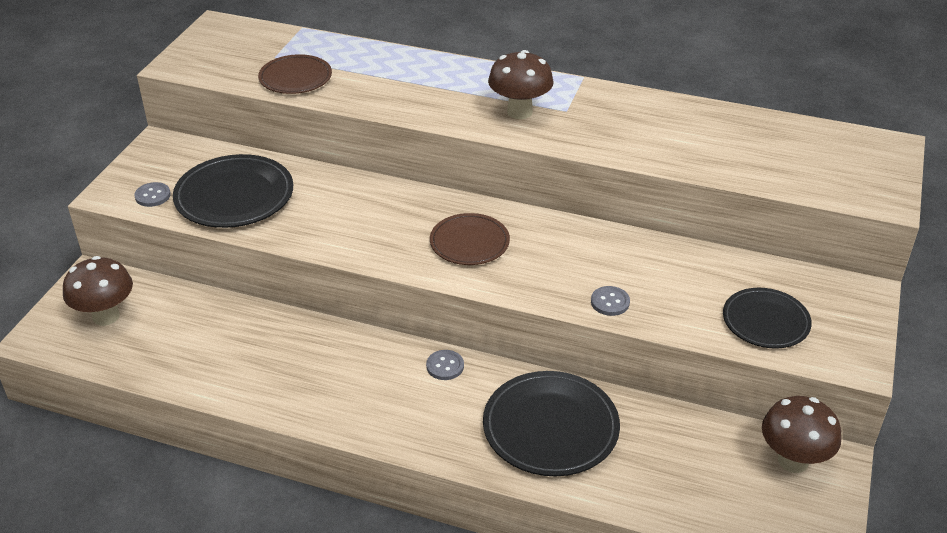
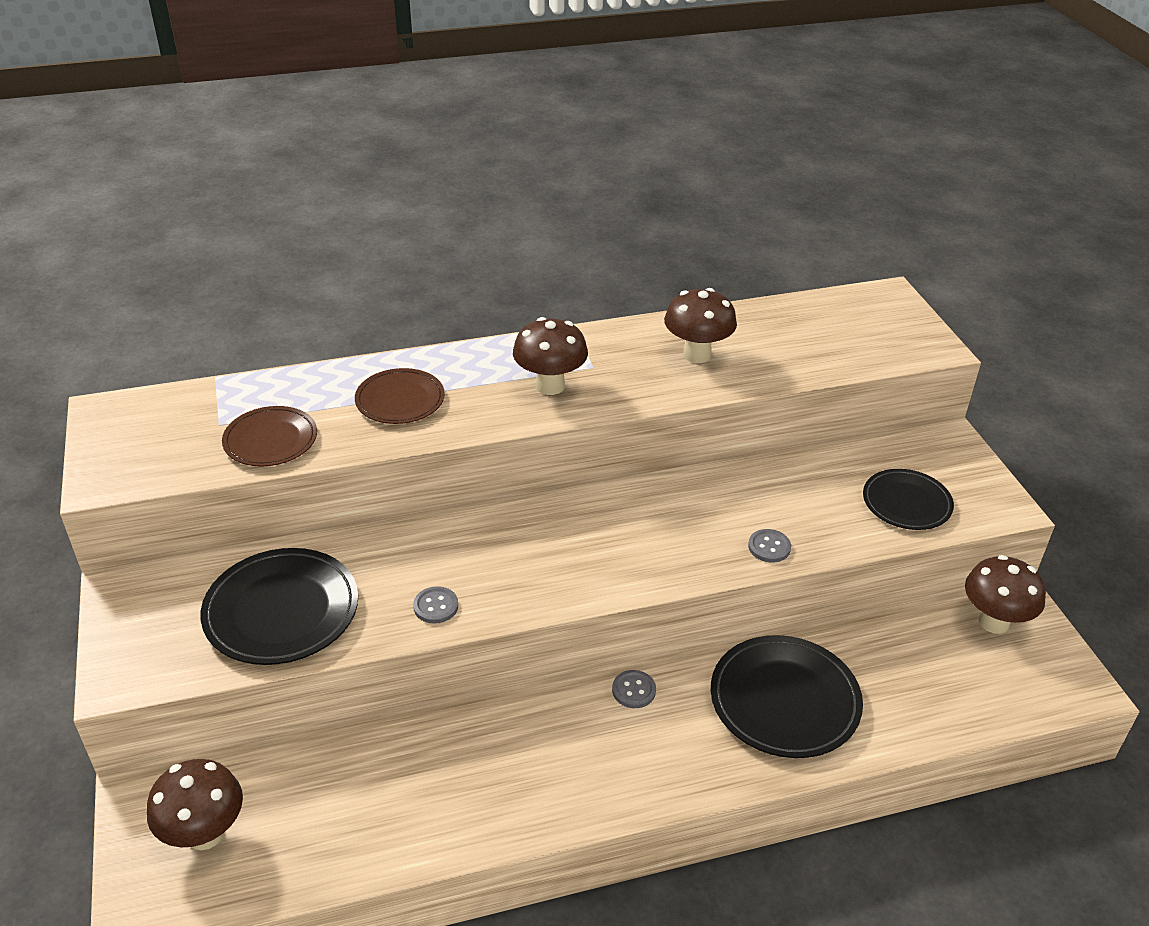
camera: 35 degrees left, 0 degrees up
grey button [134,182,171,207] -> grey button moved to [413,586,458,624]
brown plate [430,213,510,265] -> brown plate moved to [355,368,445,424]
none -> brown mushroom [664,288,737,363]

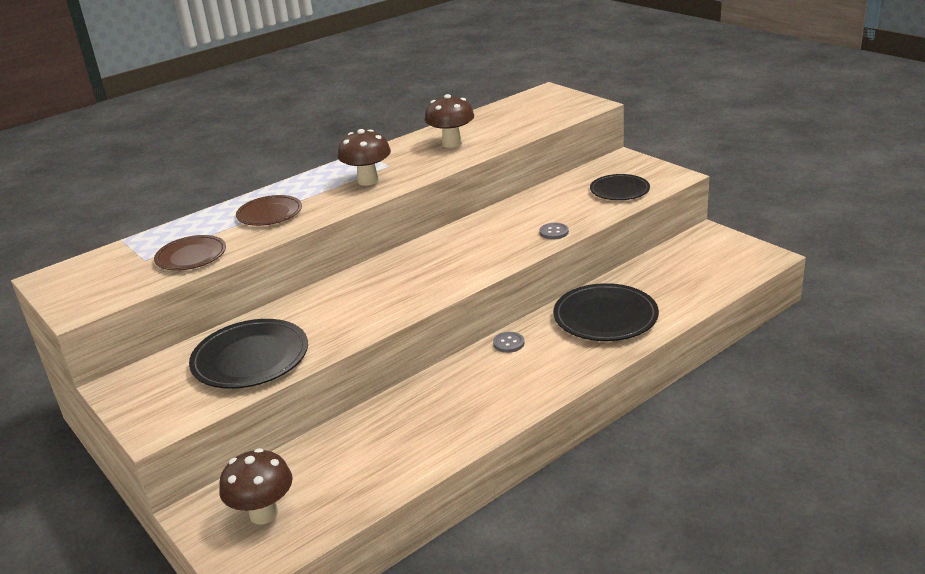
camera: 20 degrees left, 10 degrees down
grey button [413,586,458,624] -> none
brown mushroom [965,555,1046,634] -> none

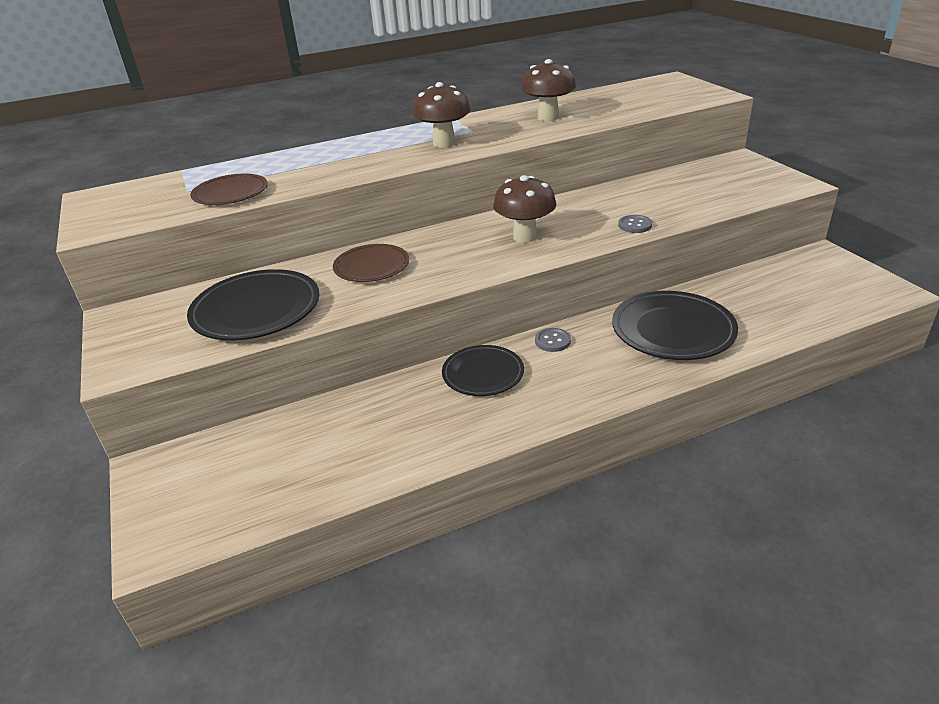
camera: 15 degrees right, 5 degrees up
brown mushroom [219,448,293,525] -> brown mushroom moved to [493,175,557,243]
brown plate [236,195,302,226] -> brown plate moved to [333,244,409,282]
black plate [590,174,650,200] -> black plate moved to [442,345,524,396]

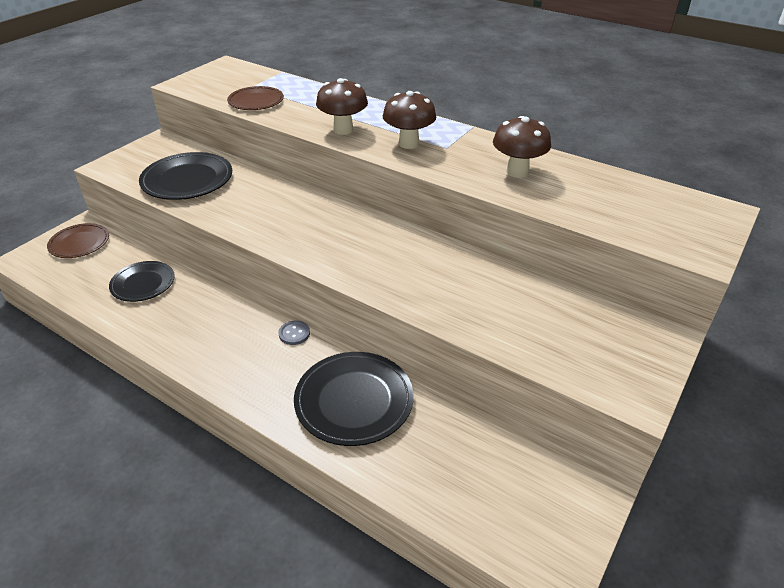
camera: 55 degrees right, 5 degrees up
brown plate [333,244,409,282] -> brown plate moved to [47,223,109,258]
black plate [442,345,524,396] -> black plate moved to [109,261,175,302]
brown mushroom [493,175,557,243] -> brown mushroom moved to [316,78,368,135]
grey button [618,215,652,233] -> none

